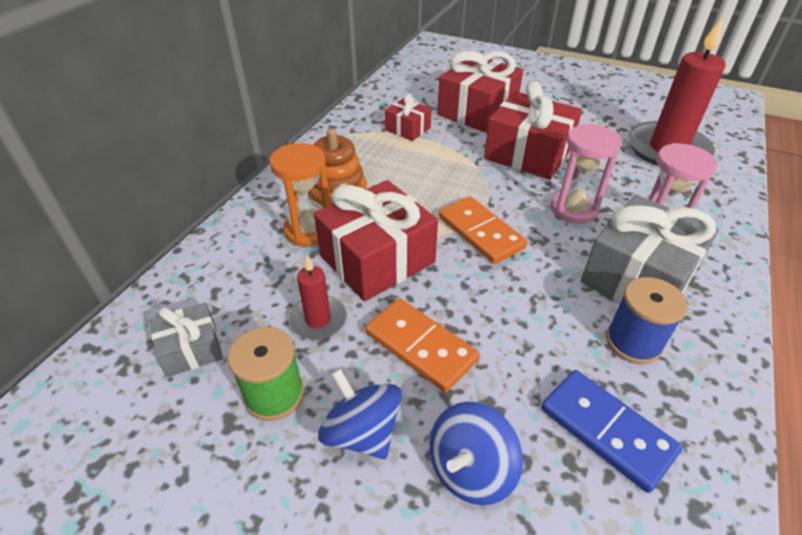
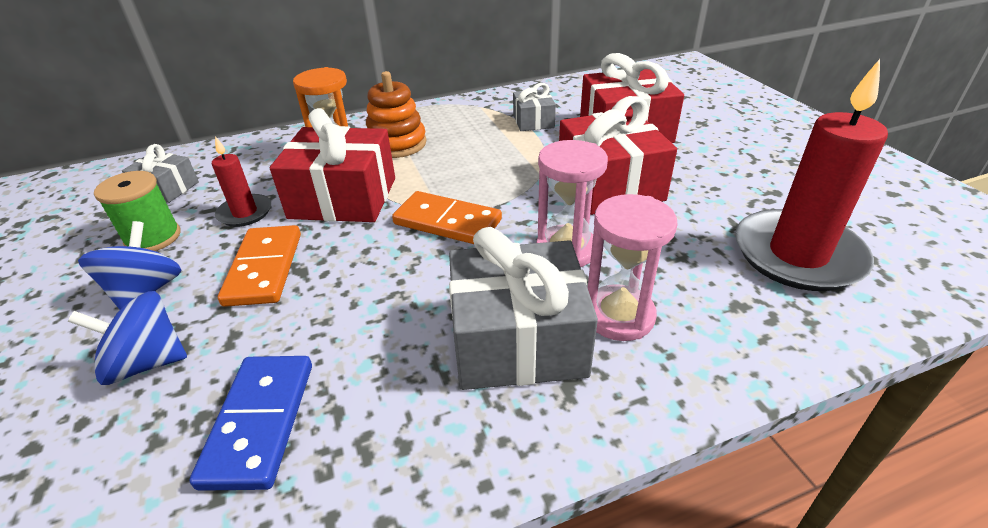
camera: 45 degrees right, 5 degrees down
red gift [385,93,431,141] -> grey gift [513,83,556,131]
orange domino [439,196,527,264] -> orange domino turned 75 degrees counterclockwise [392,191,502,244]
blue spool [606,277,688,364] -> none

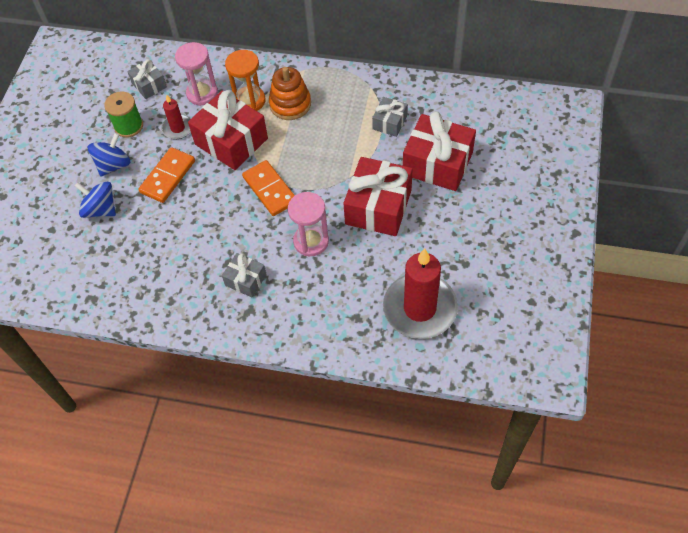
camera: 35 degrees right, 20 degrees up
blue domino [189,356,312,491] -> none
grey gift [449,227,598,390] -> grey gift [222,253,267,298], size x0.53
pink hourglass [588,194,678,341] -> pink hourglass moved to [175,42,218,106]

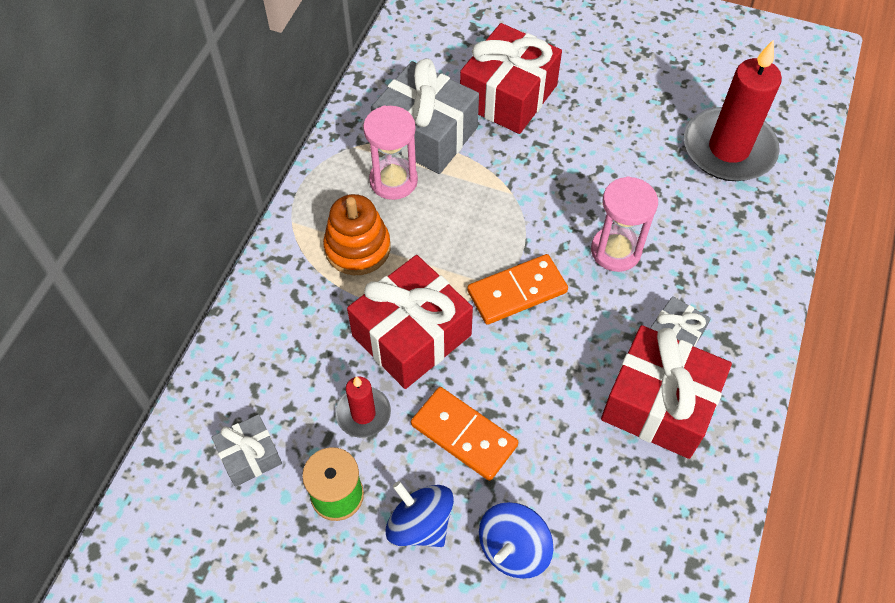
camera: 85 degrees left, 0 degrees up
pink hourglass [175,42,218,106] -> pink hourglass moved to [363,106,418,200]
orange hourglass [225,50,265,111] -> none
red gift [343,157,413,236] -> red gift moved to [601,325,732,459]
grey gift [372,97,408,137] -> grey gift [371,58,479,174], size x1.90

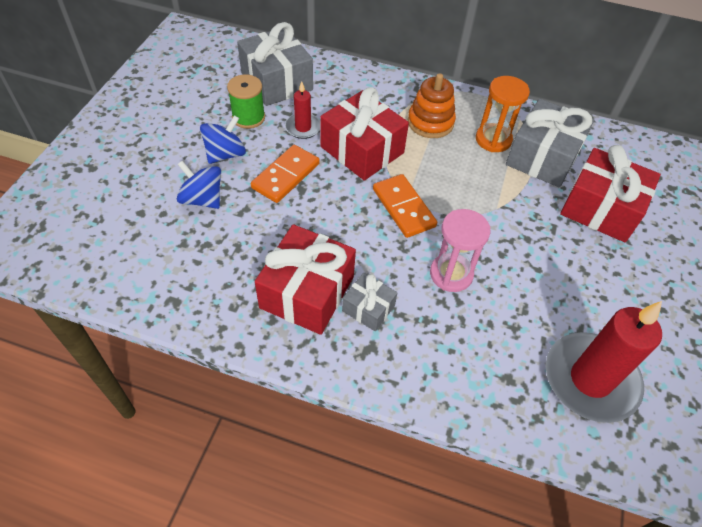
camera: 85 degrees right, 5 degrees down
grey gift [212,414,282,487] -> grey gift [237,22,313,106], size x1.90
pink hourglass [363,106,418,200] -> orange hourglass [476,76,530,152]

